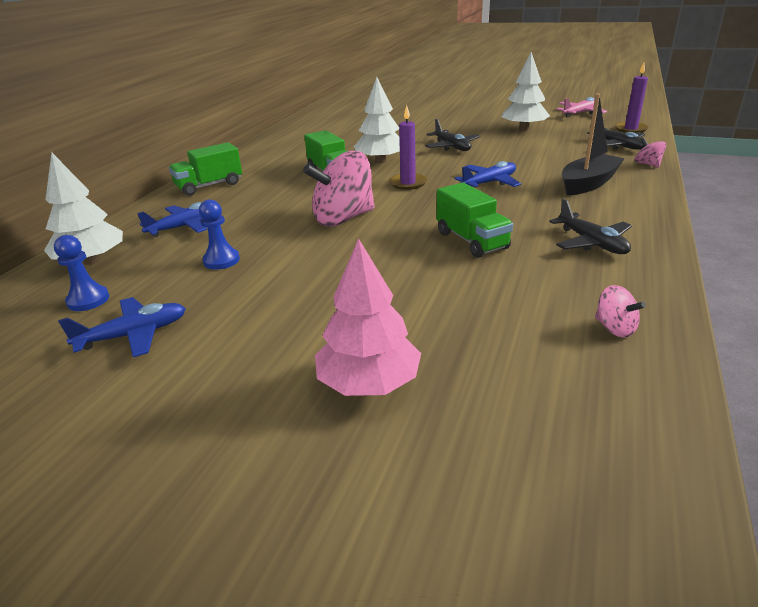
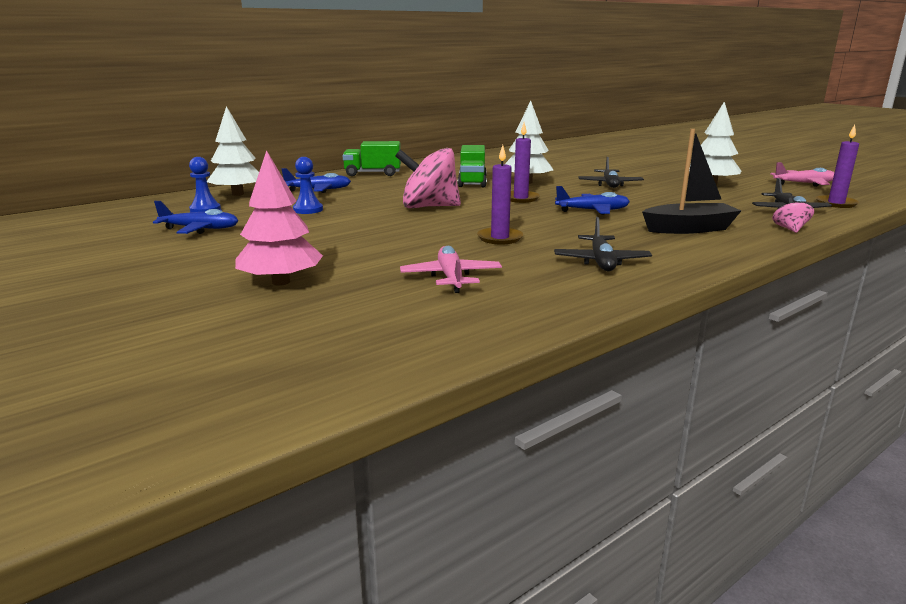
camera: 30 degrees right, 10 degrees down
green truck [437,182,513,258] -> purple candle [477,145,523,244]
pink spinning top [595,285,646,338] -> none
none -> pink plane [400,246,502,293]

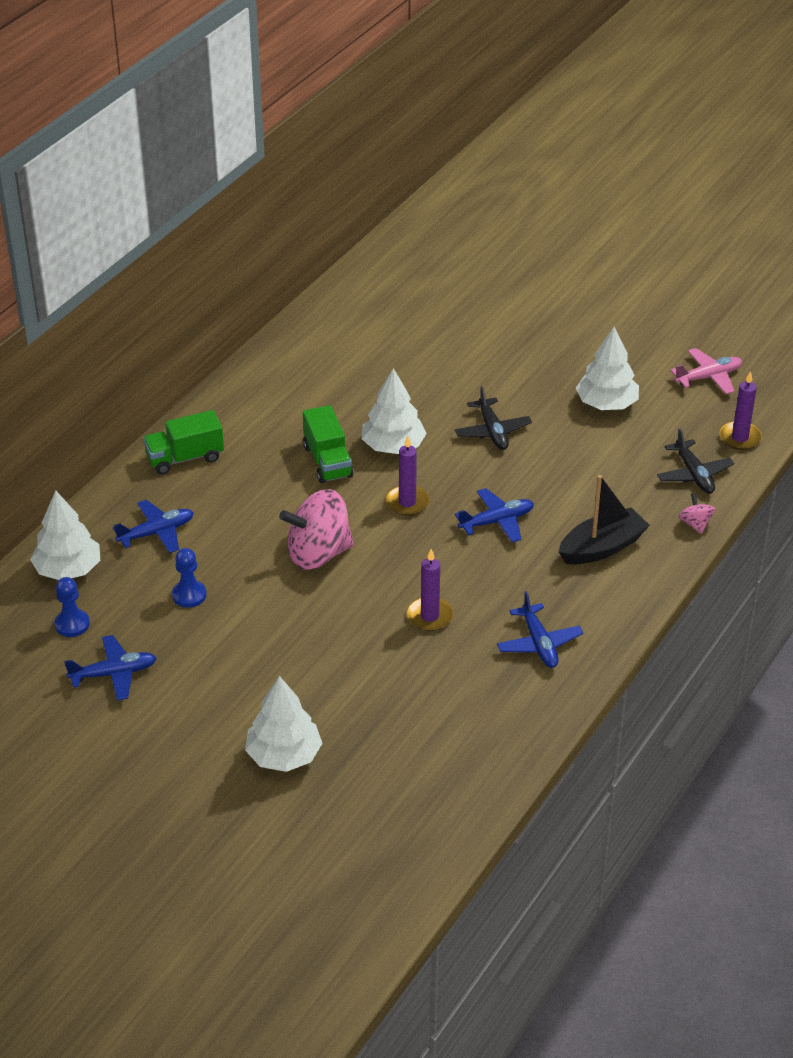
camera: 20 degrees left, 20 degrees up
pink tree [235,150,323,286] -> white tree [245,676,323,772]
pink plane [400,246,502,293] -> none
black plane [554,217,652,271] -> blue plane [497,591,583,668]

